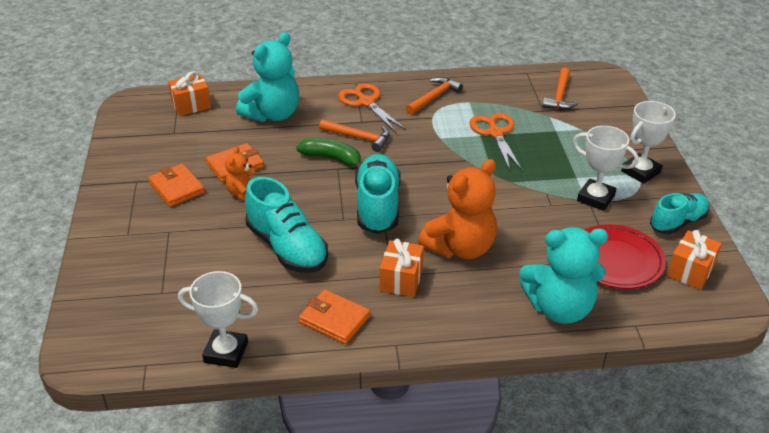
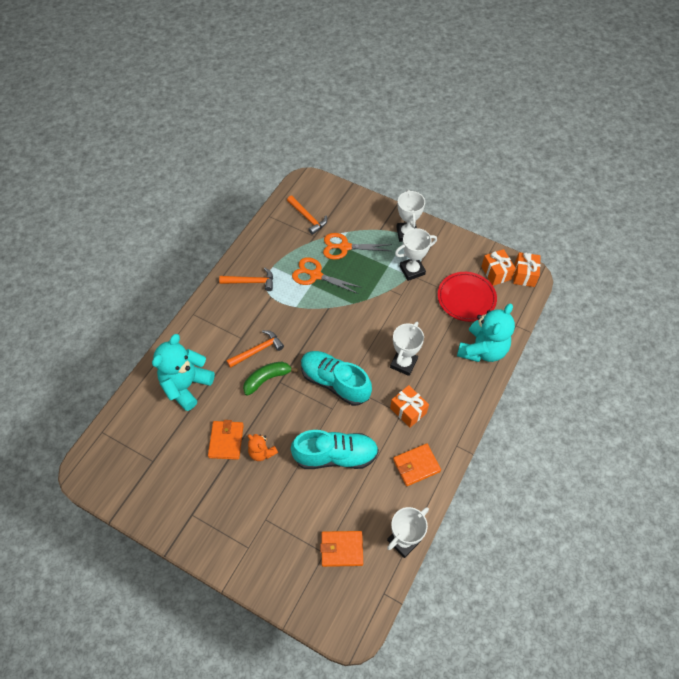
camera: 55 degrees left, 20 degrees up
orange wallet [148,164,205,207] -> orange wallet moved to [320,531,363,567]
orange gift [168,71,211,116] -> orange gift moved to [513,252,541,287]
turquoise teddy bear [236,32,299,122] -> turquoise teddy bear turned 135 degrees counterclockwise [152,334,215,411]
orange scissors [338,83,406,133] -> orange scissors moved to [323,233,392,260]
orange hammer [406,77,463,115] -> orange hammer turned 105 degrees clockwise [219,268,273,291]
orange teddy bear [418,159,497,259] -> white trophy [390,322,424,376]
turquoise shoe [650,193,710,234] -> none

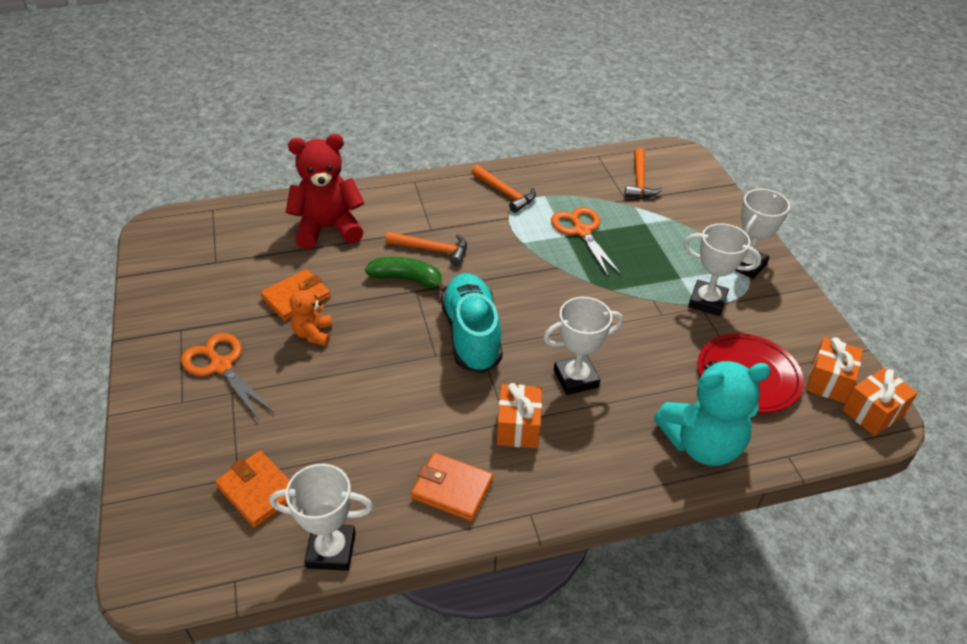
camera: 45 degrees right, 15 degrees down
turquoise teddy bear [152,334,215,411] -> red teddy bear [286,134,364,249]
turquoise shoe [291,430,379,469] -> none
orange scissors [323,233,392,260] -> orange scissors moved to [181,333,274,420]

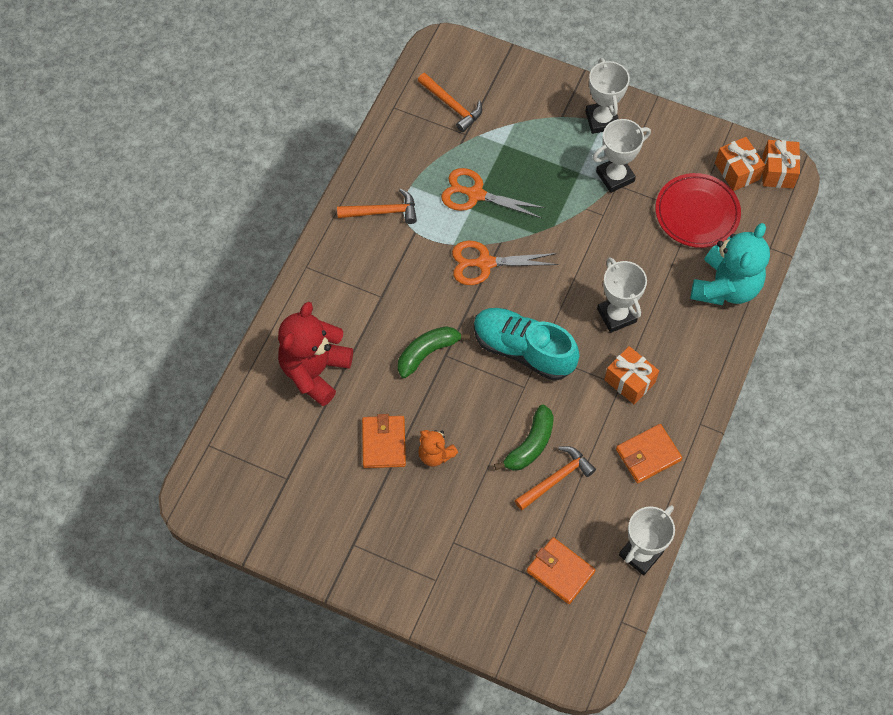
camera: 50 degrees left, 20 degrees up
orange scissors [181,333,274,420] -> orange scissors moved to [452,241,558,285]
orange wallet [215,451,290,528] -> orange wallet turned 45 degrees clockwise [527,537,596,604]
orange hammer [385,232,467,266] -> orange hammer moved to [515,446,596,510]
white trophy [544,297,623,395] -> white trophy turned 45 degrees counterclockwise [597,257,647,333]
none -> green banana [494,405,554,471]

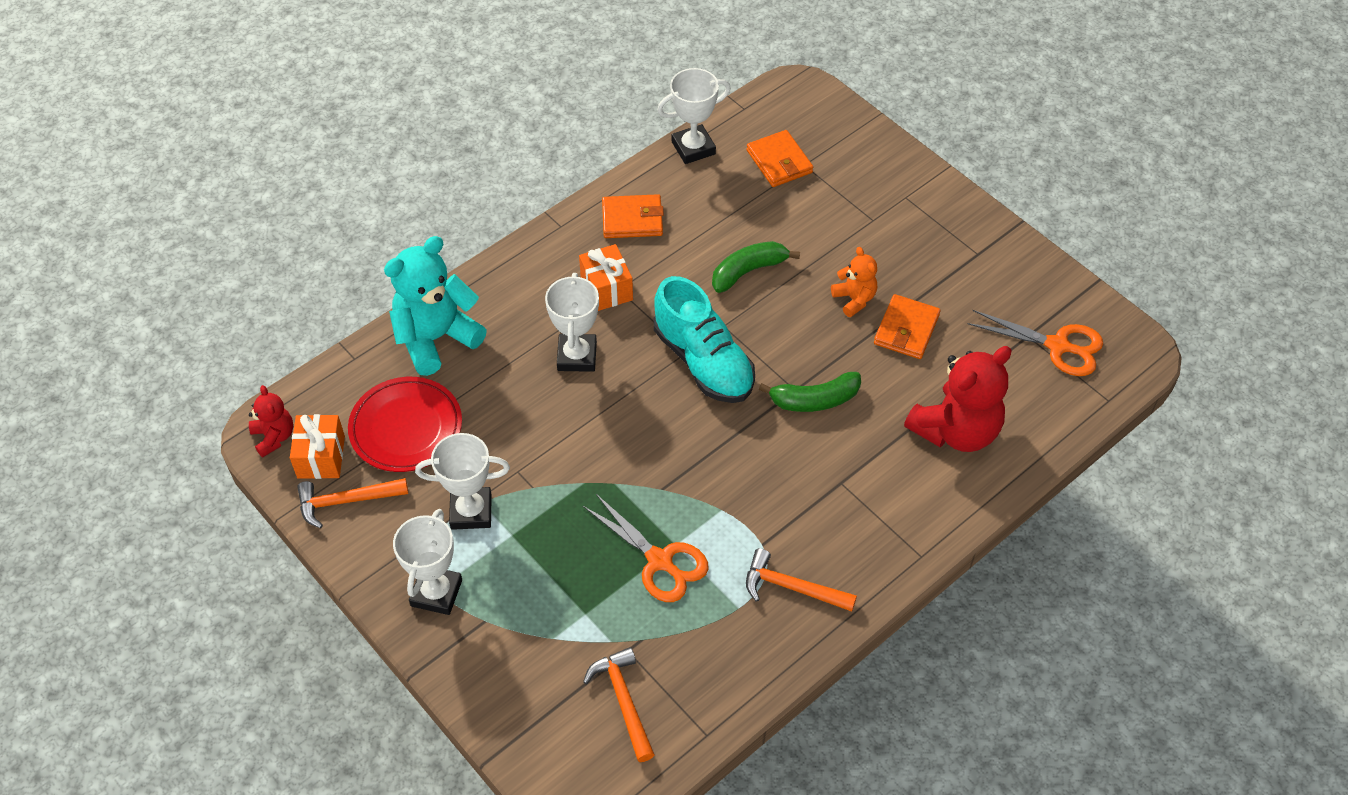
camera: 155 degrees left, 10 degrees down
orange scissors [452,241,558,285] -> orange scissors moved to [968,310,1103,376]
orange hammer [515,446,596,510] -> orange hammer moved to [297,478,408,528]
orange gift [762,140,800,188] -> red teddy bear [249,385,293,458]

